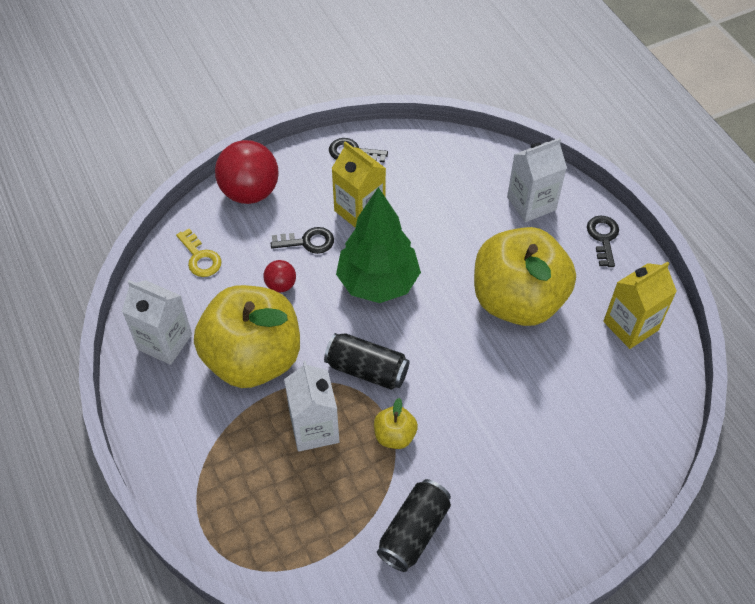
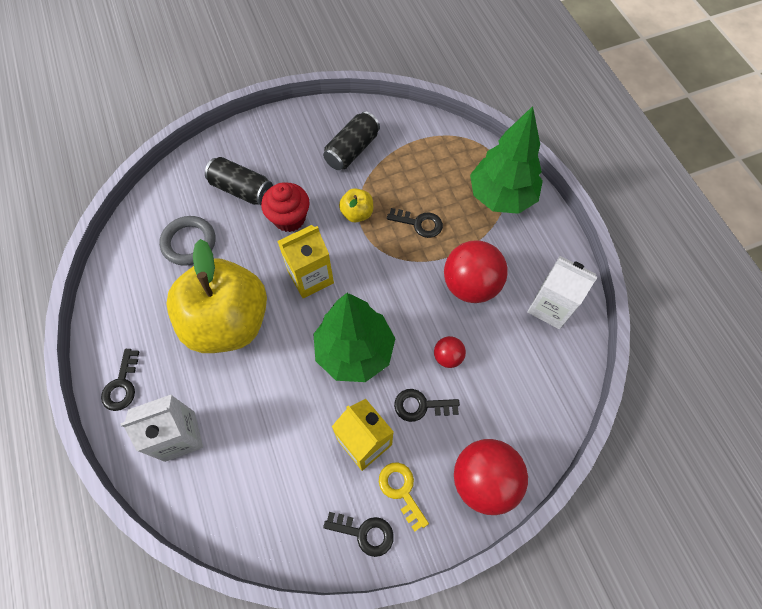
camera: 175 degrees left, 10 degrees up
yellow key [176,229,222,277] -> yellow key moved to [379,462,429,531]
yellow apple [194,285,300,388] -> red ball [444,241,508,303]
white carton [284,361,340,452] -> black key [387,208,443,238]
black can [324,333,409,390] -> black can moved to [205,157,273,205]
yellow carton [603,261,677,349] -> yellow carton moved to [277,225,334,298]
none -> grey ring [159,216,215,266]
none -> red cupcake [261,182,310,232]
none -> green tree [470,106,543,214]

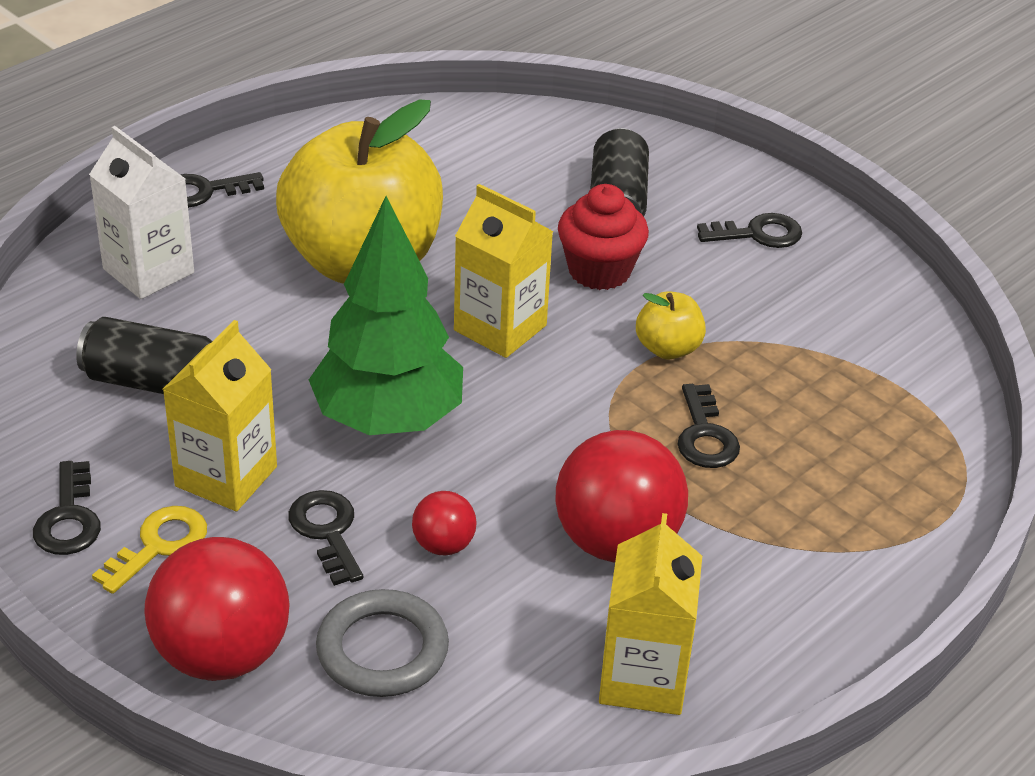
camera: 65 degrees right, 25 degrees down
grey ring [159,216,215,266] -> grey ring moved to [316,589,449,697]
black can [323,111,380,170] -> black can moved to [76,317,212,394]
green tree [470,106,543,214] -> none
white carton [527,256,598,329] -> yellow carton [599,513,702,715]
none -> black key [697,213,802,248]

